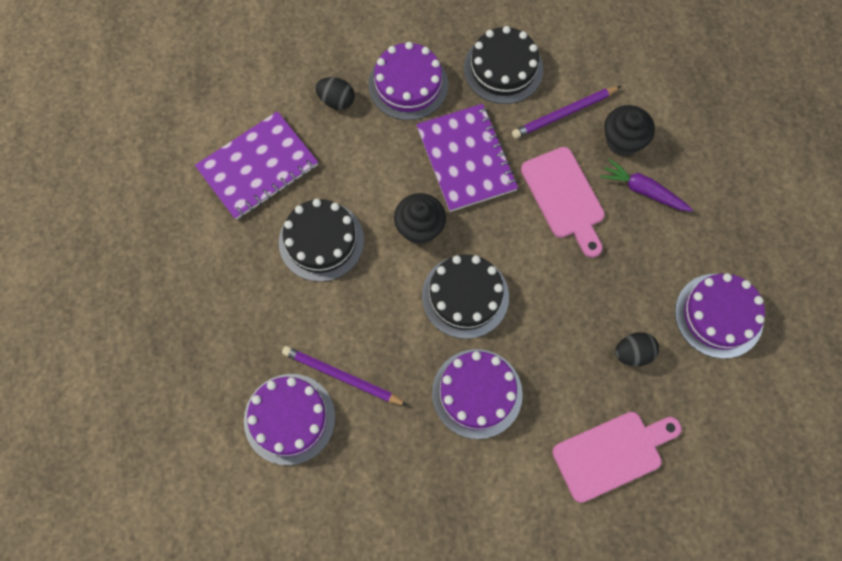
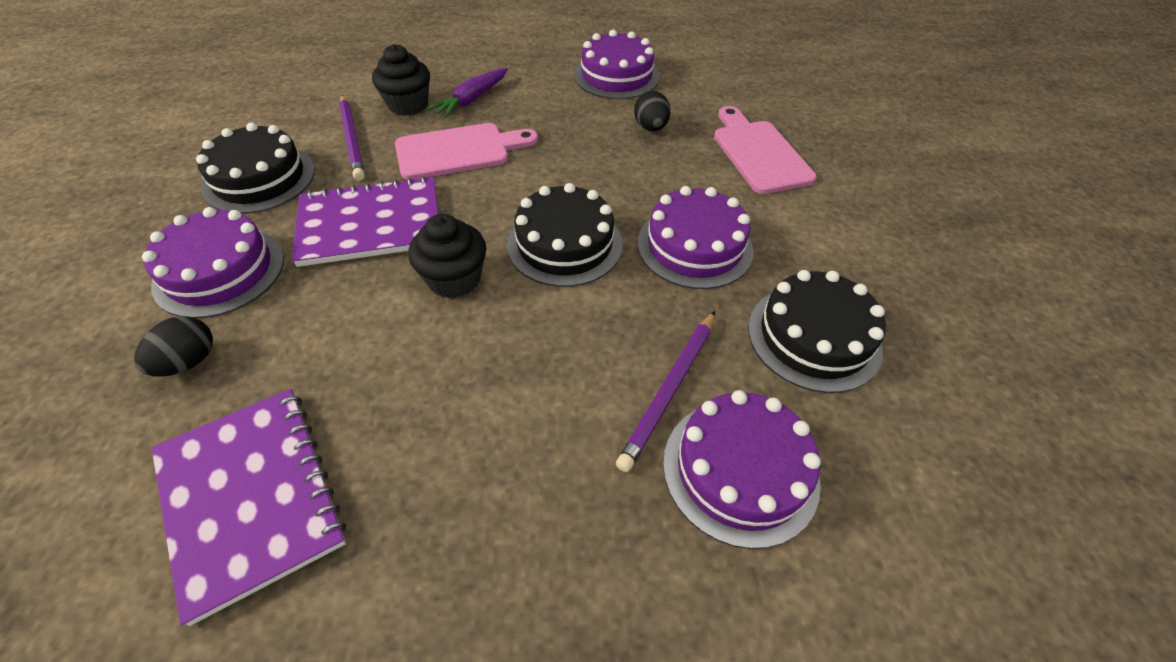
camera: 85 degrees left, 20 degrees down
black cake [279,199,364,282] -> black cake moved to [748,270,886,393]

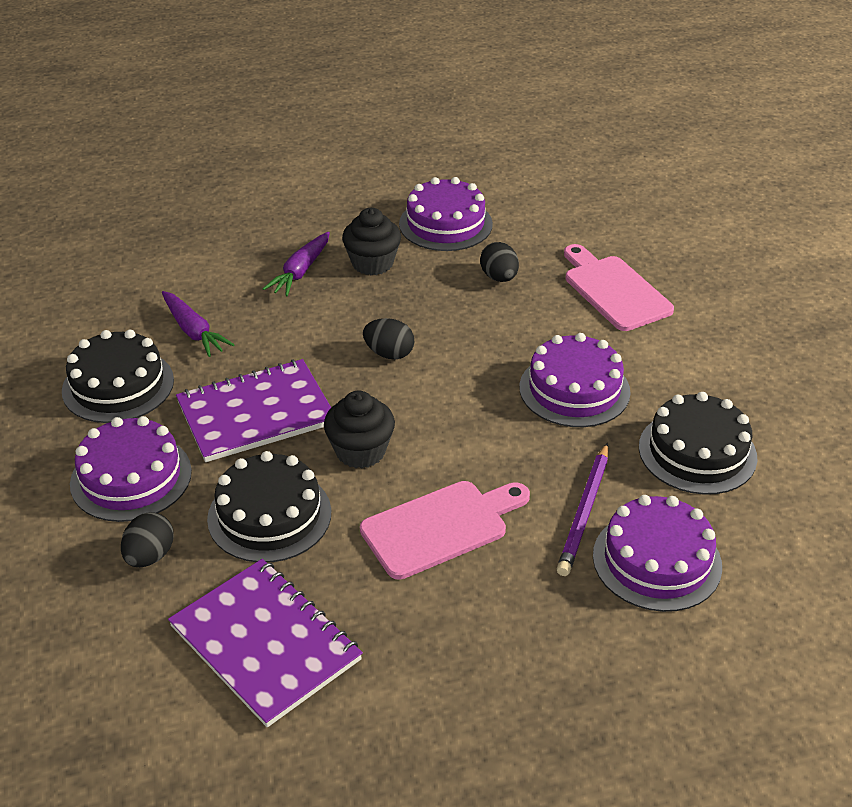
camera: 10 degrees left, 10 degrees down
purple pencil [339,95,365,181] -> purple carrot [162,291,235,357]
black cupcake [372,44,430,116] -> black cupcake moved to [342,208,401,275]
pink cutting board [395,123,538,180] -> pink cutting board moved to [360,481,530,580]
black cake [507,183,623,287] -> black cake moved to [207,451,331,563]
none -> black egg [363,318,414,360]

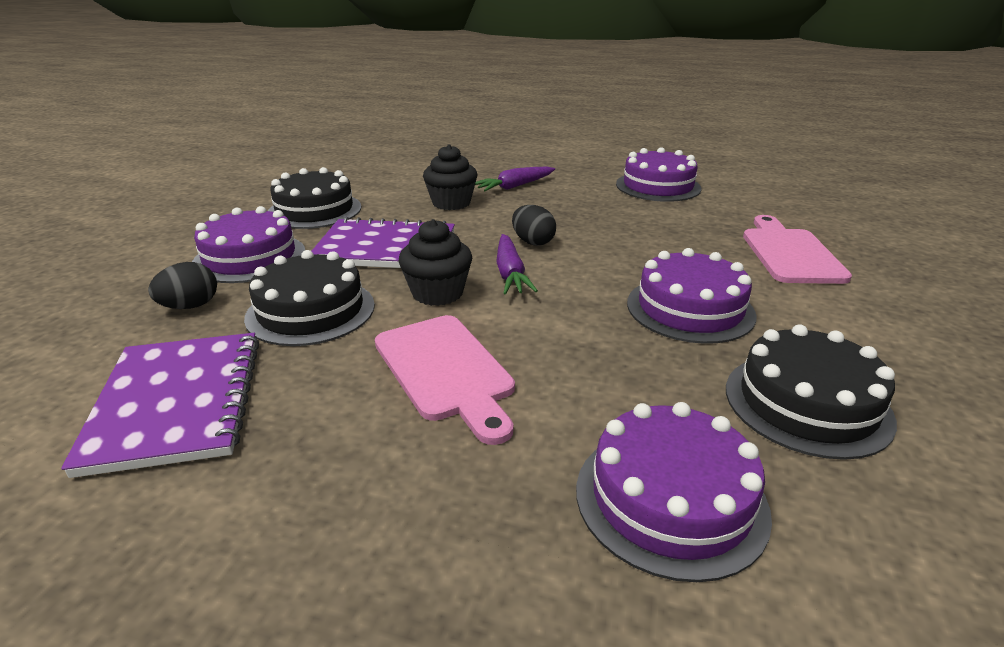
camera: 30 degrees right, 10 degrees down
purple carrot [162,291,235,357] -> purple carrot moved to [496,234,538,294]
black cupcake [342,208,401,275] -> black cupcake moved to [423,144,477,210]
pink cutting board [360,481,530,580] -> pink cutting board turned 60 degrees clockwise [375,315,515,445]
black egg [480,242,519,282] -> none
purple pencil [557,443,608,576] -> none

